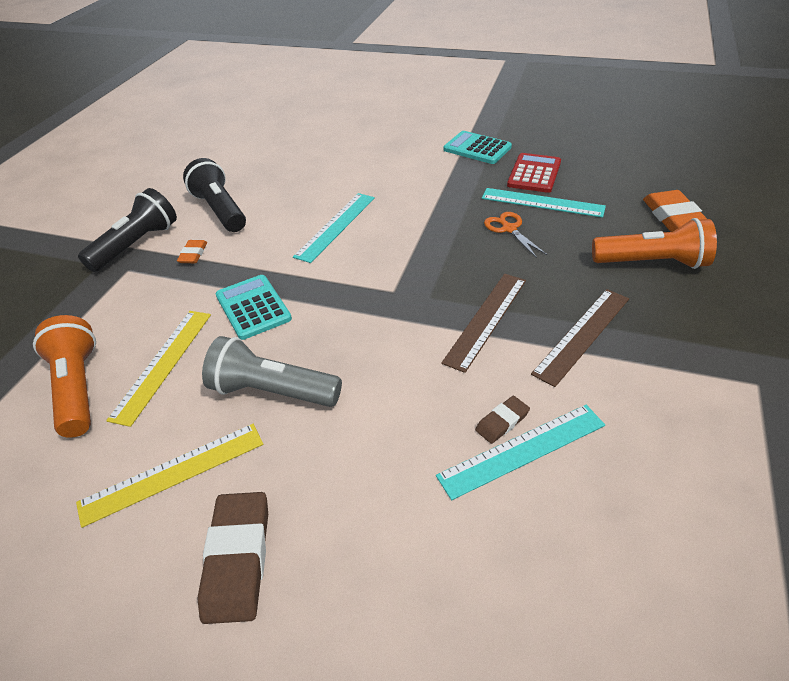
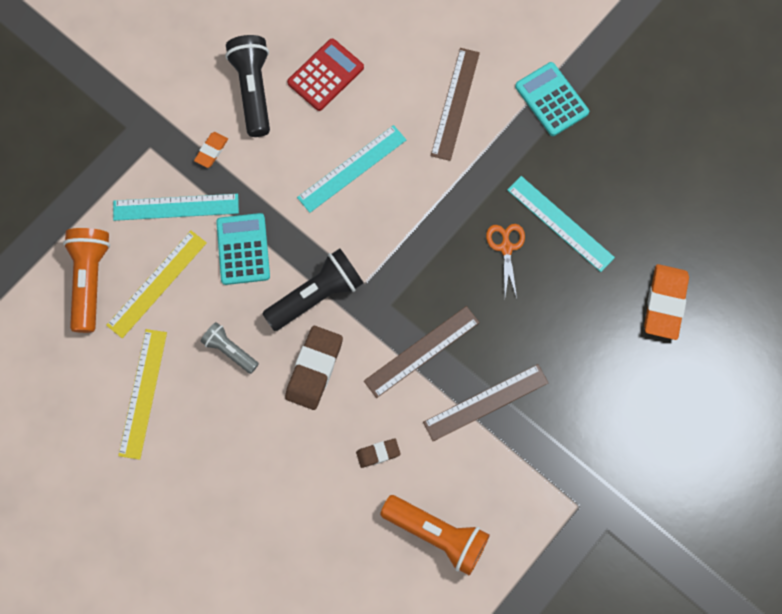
camera: 20 degrees right, 30 degrees up
yellow ruler [76,424,263,528] -> yellow ruler turned 75 degrees counterclockwise [118,329,167,460]
black flashlight [78,188,177,272] -> black flashlight moved to [262,248,363,331]
brown eraser [197,492,268,624] -> brown eraser moved to [285,326,343,410]
grey flashlight [202,336,342,407] -> grey flashlight [200,322,259,374], size x0.59
turquoise ruler [436,405,605,500] -> turquoise ruler moved to [113,194,239,221]
red calculator [507,153,561,193] -> red calculator moved to [287,39,364,111]
orange flashlight [592,218,717,269] -> orange flashlight moved to [380,495,490,575]
none -> brown ruler [431,48,480,161]

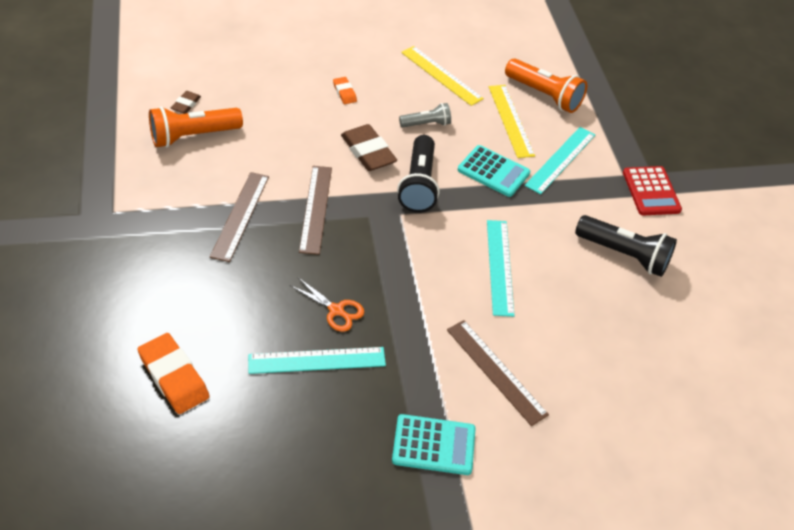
camera: 125 degrees right, 25 degrees down
orange eraser [194,132,228,168] -> orange eraser moved to [333,77,357,104]
red calculator [287,39,364,111] -> red calculator moved to [623,166,682,216]
brown eraser [356,439,401,468] -> brown eraser moved to [171,91,201,114]

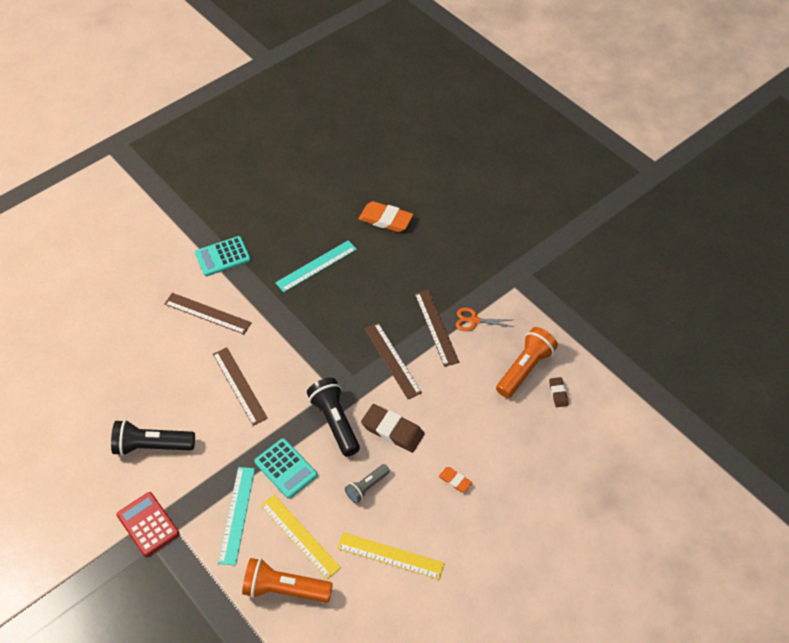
camera: 155 degrees right, 5 degrees up
orange scissors [290,278,364,332] -> orange scissors moved to [456,307,514,331]
turquoise calculator [458,145,531,197] -> turquoise calculator turned 135 degrees counterclockwise [254,438,318,499]
turquoise ruler [487,220,515,317] -> brown ruler [213,347,268,426]

